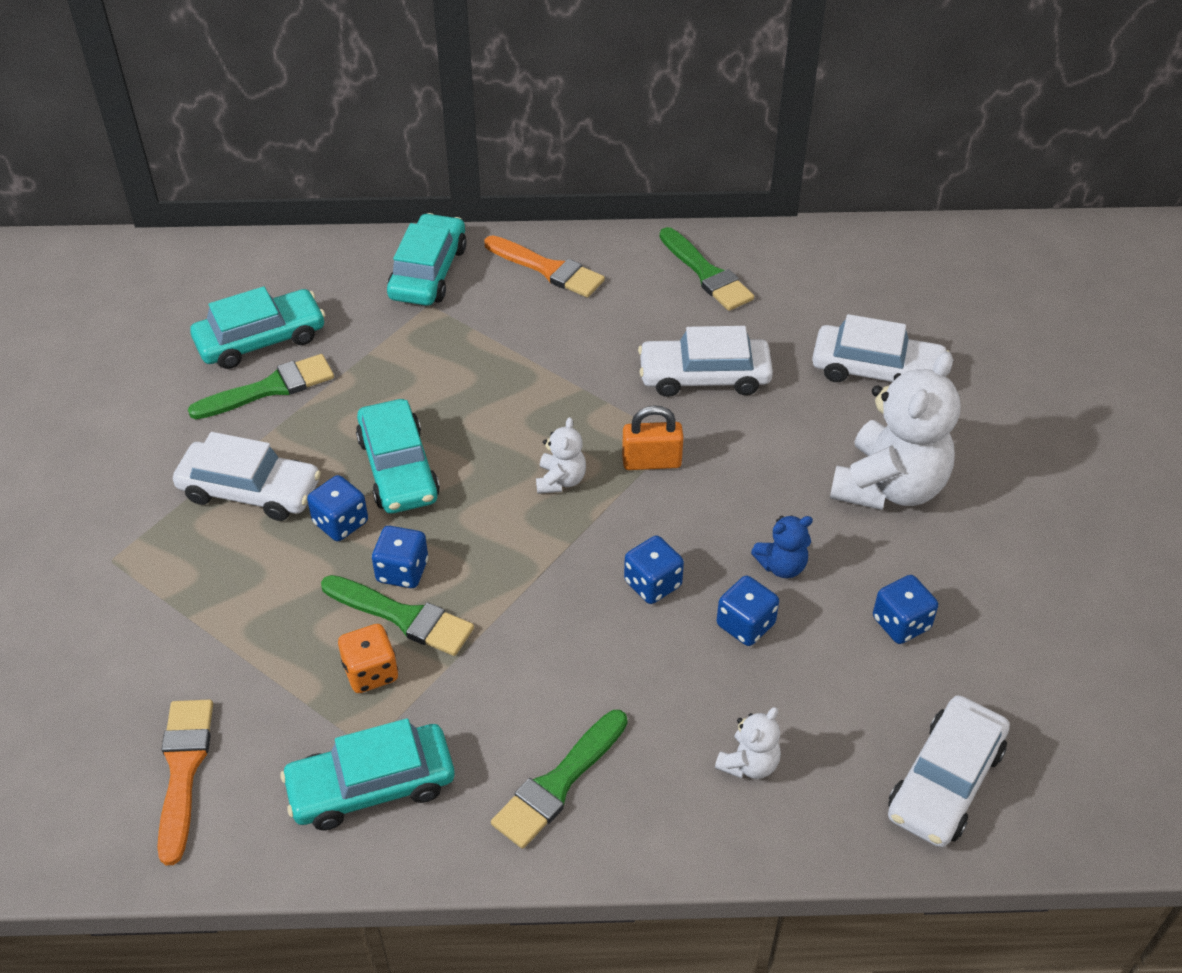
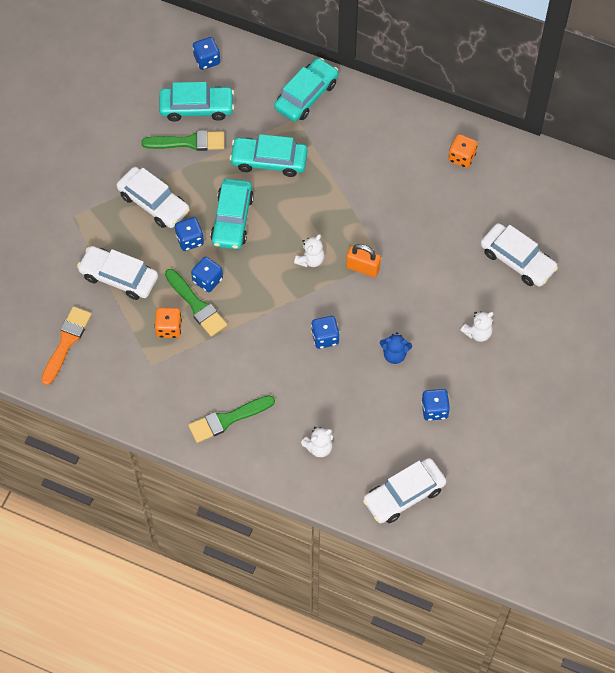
camera: 25 degrees right, 15 degrees up
turquoise car [280,718,455,830] -> turquoise car moved to [229,134,308,177]
orange brush [484,235,605,298] -> none
white car [638,326,773,397] -> white car moved to [77,246,158,300]
green brush [660,227,754,311] -> orange dice [448,134,478,168]
blue dice [717,576,779,646] -> blue dice moved to [193,37,220,70]
white teddy bear [830,351,961,510] -> white teddy bear [461,311,494,342], size x0.46

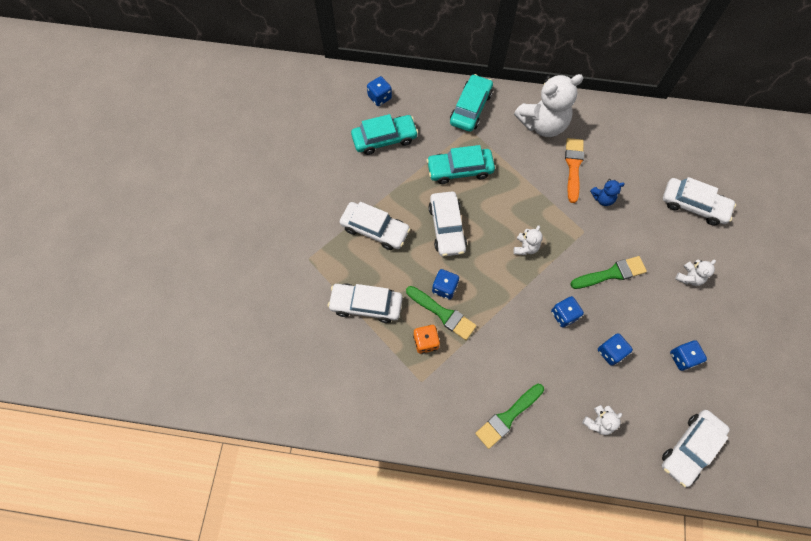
camera: 15 degrees left, 5 degrees up
orange brush [41,306,92,385] -> orange brush moved to [565,138,584,203]
green brush [141,131,225,151] -> green brush moved to [570,256,647,289]
blue dice [175,217,204,251] -> blue dice moved to [598,333,633,366]
turquoise car [210,179,254,249] -> white car [429,191,467,256]
orange padlock [346,244,381,277] -> none
blue teddy bear [379,332,412,364] -> blue teddy bear moved to [590,179,625,206]
orange dice [448,134,478,168] -> none
none -> white teddy bear [514,74,583,137]

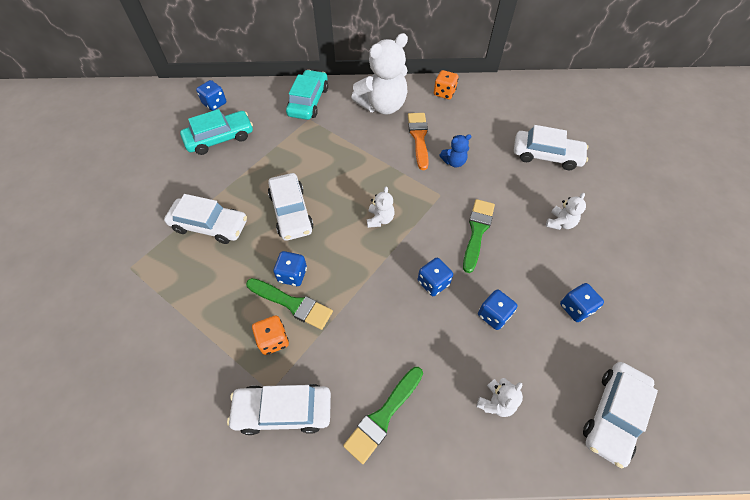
camera: 10 degrees left, 10 degrees down
white car [328,283,403,323] -> white car moved to [227,384,331,435]
turquoise car [427,145,495,184] -> none
green brush [570,256,647,289] -> green brush turned 45 degrees counterclockwise [463,199,495,273]
none -> orange dice [434,70,458,99]

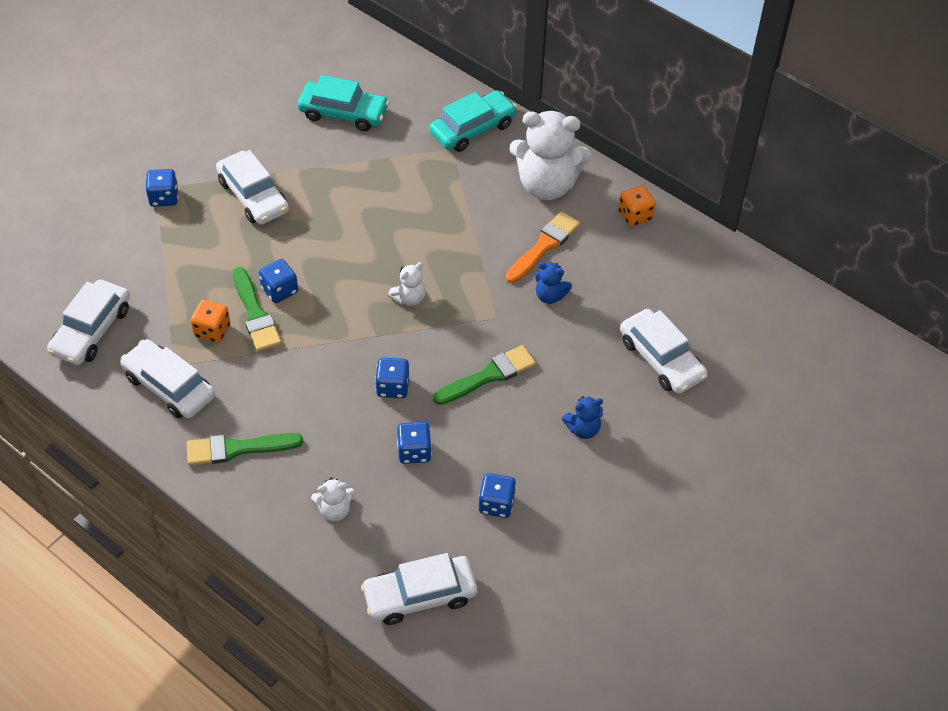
camera: 40 degrees right, 5 degrees down
blue dice [196,80,226,111] -> blue dice moved to [146,169,178,207]
white car [268,173,314,241] -> white car moved to [47,279,130,365]
white teddy bear [546,193,586,230] -> blue teddy bear [562,396,603,439]

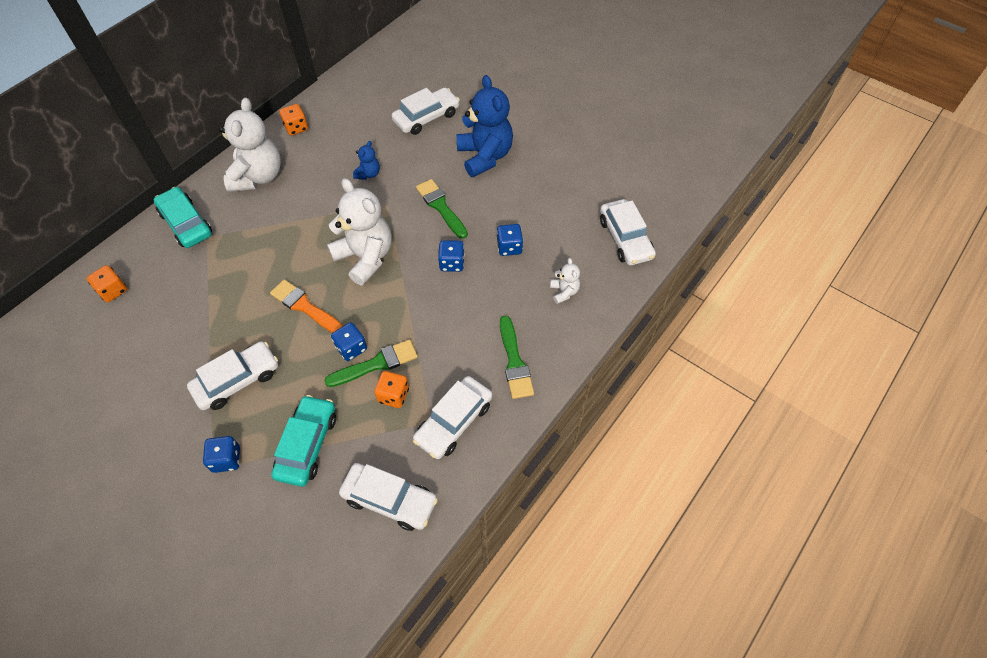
camera: 90 degrees left, 5 degrees up
turquoise car [297,75,389,131] -> turquoise car moved to [271,395,336,487]
white teddy bear [388,262,426,306] -> white teddy bear [327,178,392,286], size x2.17
blue dice [479,473,516,518] -> none
orange brush [506,212,580,283] -> orange brush moved to [270,279,343,333]
blue teddy bear [562,396,603,439] -> blue teddy bear [456,75,513,177], size x2.17
none -> orange dice [87,265,127,302]

